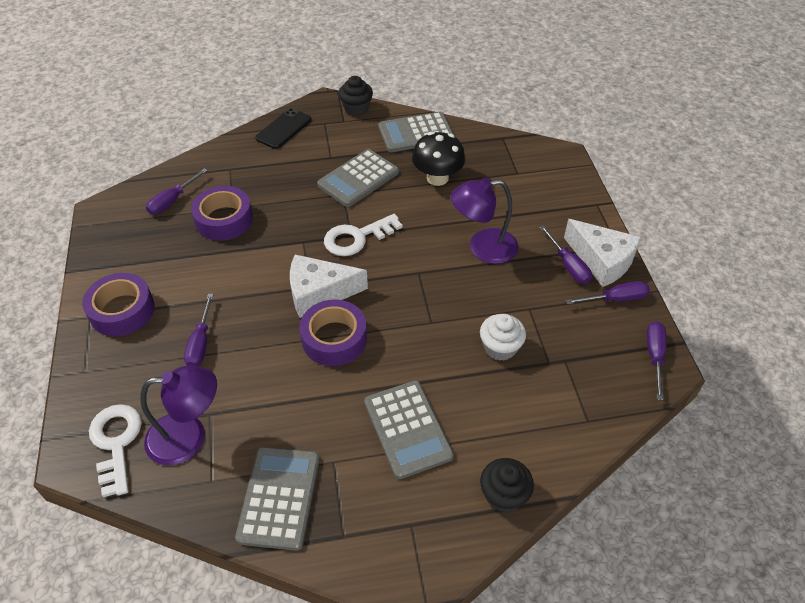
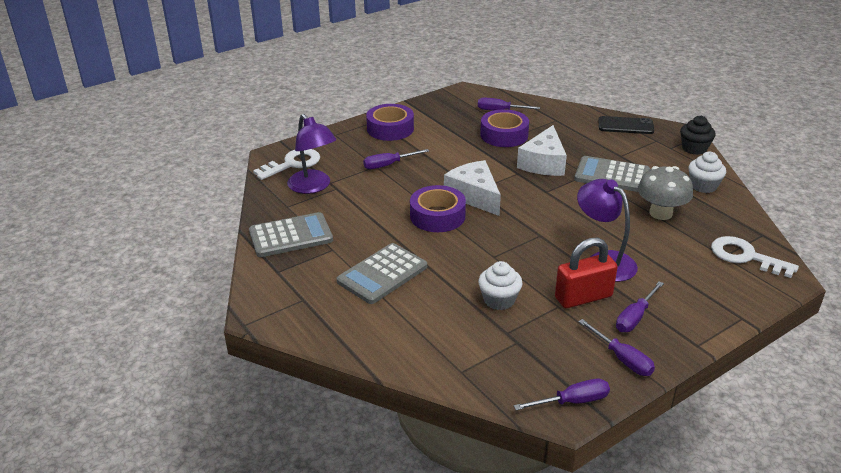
camera: 65 degrees right, 15 degrees down
white key [324,214,403,256] -> white key moved to [711,236,799,278]
grey calculator [378,112,455,152] -> white cupcake [688,152,726,193]
black mushroom [412,132,465,186] -> grey mushroom [638,166,693,220]
black cupcake [480,458,534,513] -> none
white cheese [564,219,641,287] -> white cheese moved to [517,125,567,176]
none -> red padlock [555,238,618,308]

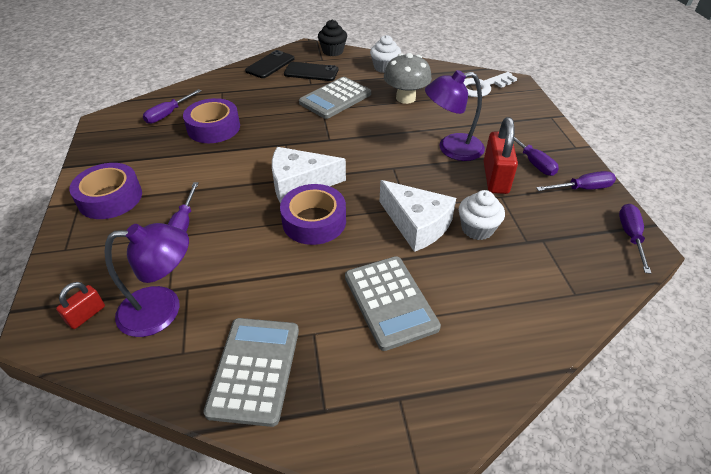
camera: 65 degrees left, 10 degrees up
white key [253,149,320,180] -> red padlock [56,282,105,329]
white cheese [517,125,567,176] -> white cheese moved to [379,180,456,252]
none -> black phone [284,62,338,81]

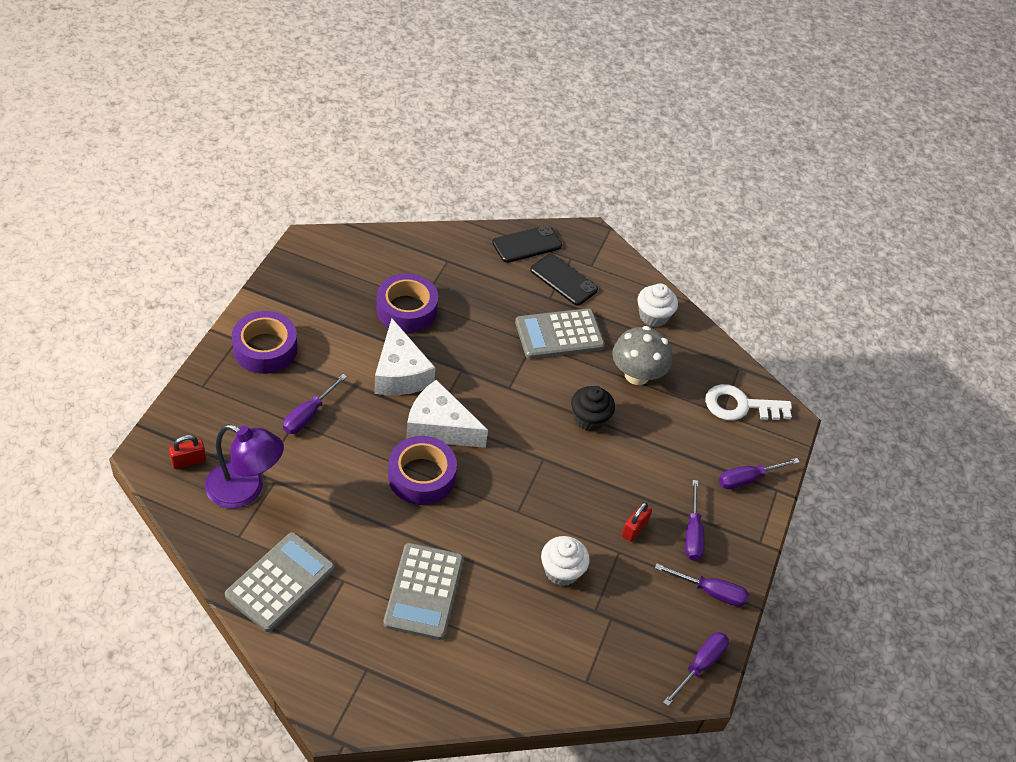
camera: 25 degrees right, 5 degrees up
purple screwdriver [143,89,201,124] -> purple screwdriver moved to [719,458,800,489]
black cupcake [318,20,347,56] -> black cupcake moved to [571,386,615,431]
white cheese [379,180,456,252] -> white cheese moved to [375,318,435,395]
purple lamp [425,70,485,161] -> none
red padlock [484,117,518,194] -> red padlock [622,502,652,542], size x0.54

